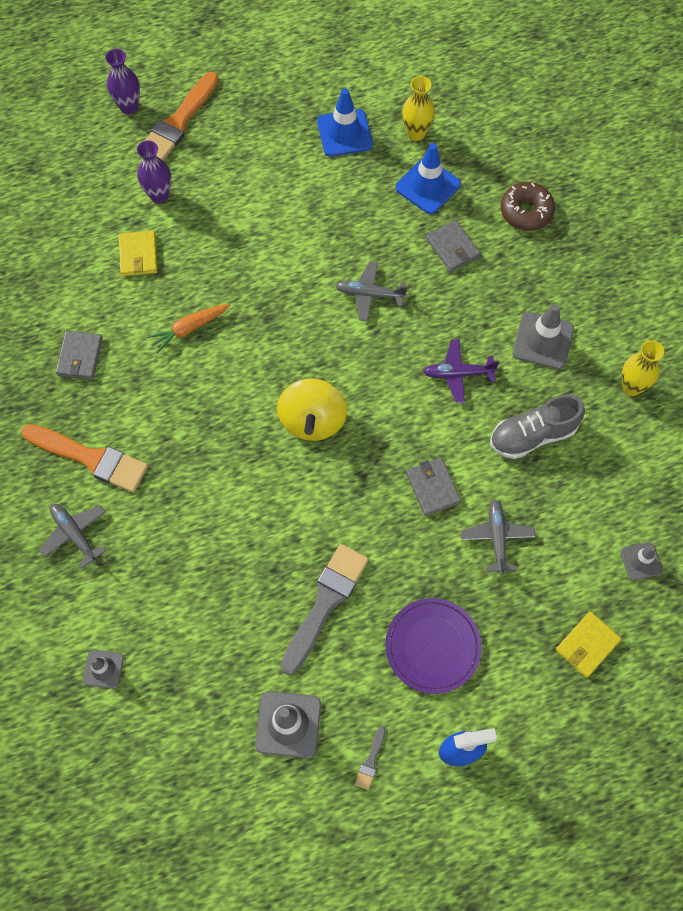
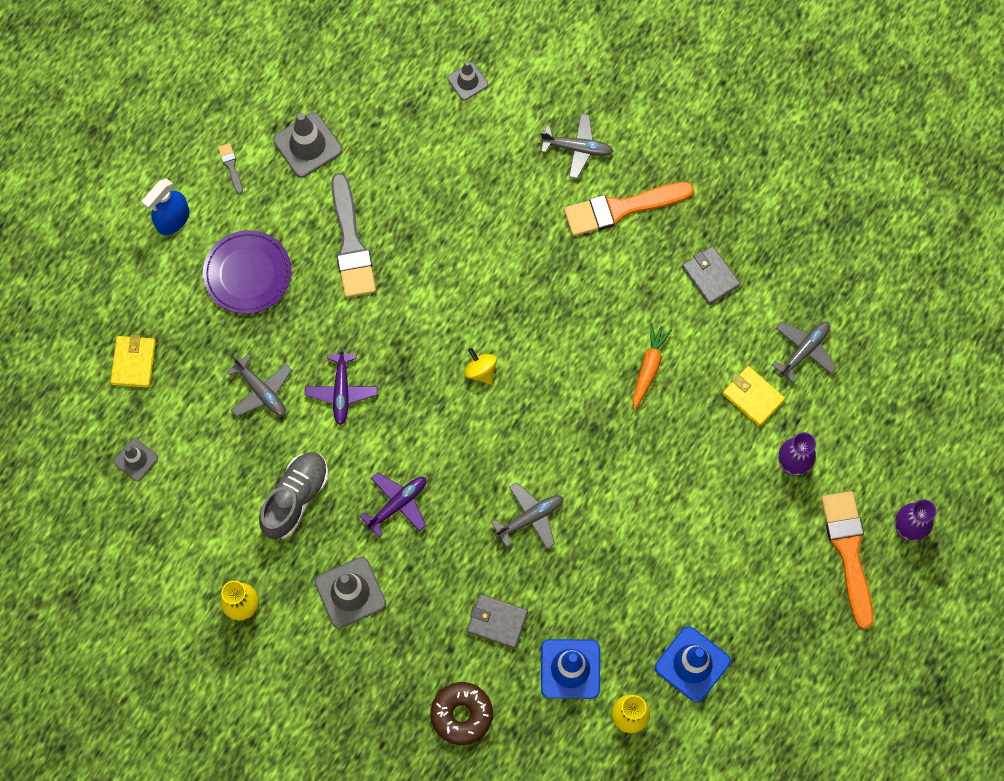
camera: 140 degrees right, 5 degrees up
yellow spinning top [277,379,347,441] -> yellow spinning top [464,348,497,385], size x0.52
grey wallet [406,458,461,516] -> purple plane [305,347,378,425]
none -> grey plane [771,322,837,383]

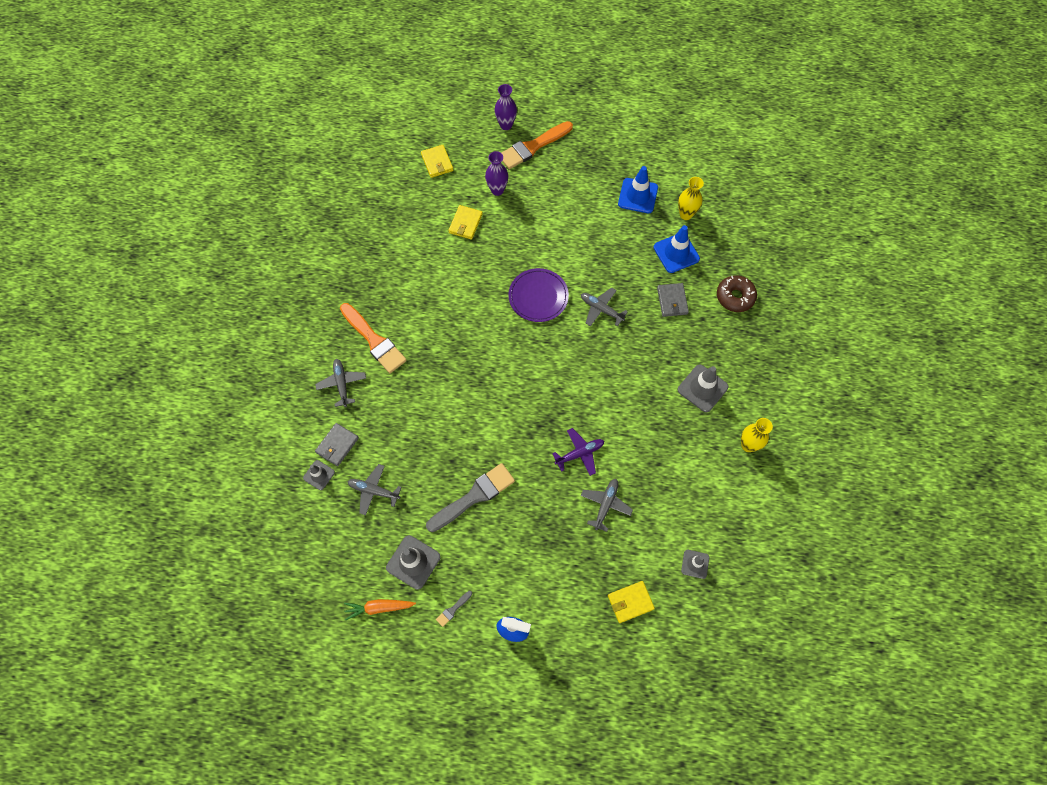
camera: 115 degrees left, 5 degrees down
purple plate [203,230,292,314] -> purple plate moved to [508,268,569,322]
grey shoe [259,452,328,539] -> none
purple plane [360,472,426,537] -> none
yellow spinning top [464,348,497,385] -> none
orange carrot [633,323,672,410] -> orange carrot moved to [344,599,416,621]
grey wallet [682,246,741,305] -> grey wallet moved to [315,423,359,466]
grey plane [771,322,837,383] -> grey plane moved to [347,464,402,515]
none -> yellow wallet [421,145,453,178]

